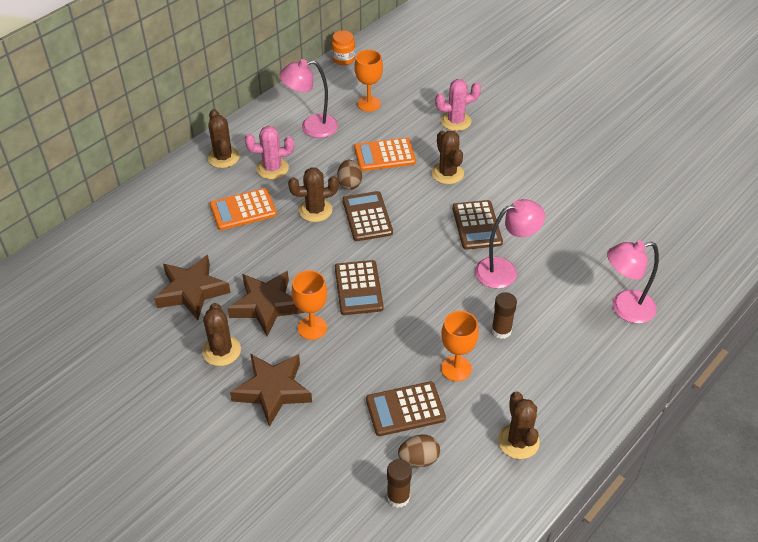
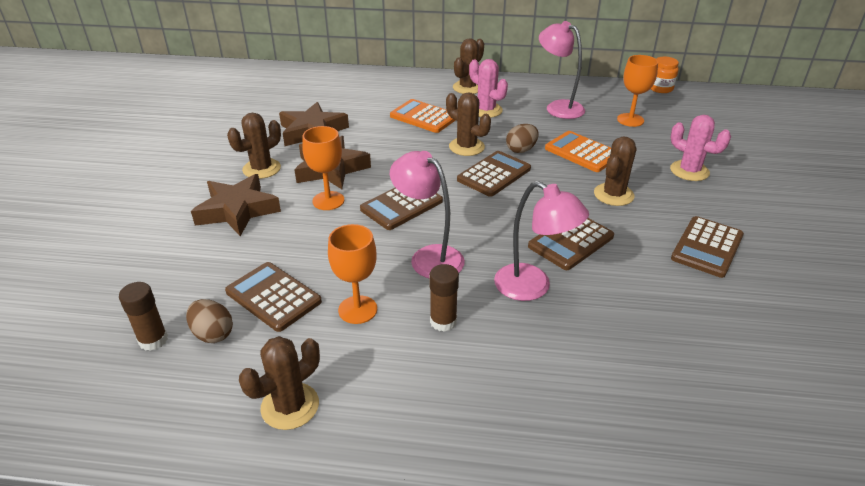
camera: 55 degrees right, 10 degrees down
pink lamp [607,241,659,324] -> pink lamp moved to [390,151,465,278]
none -> brown calculator [671,216,744,278]

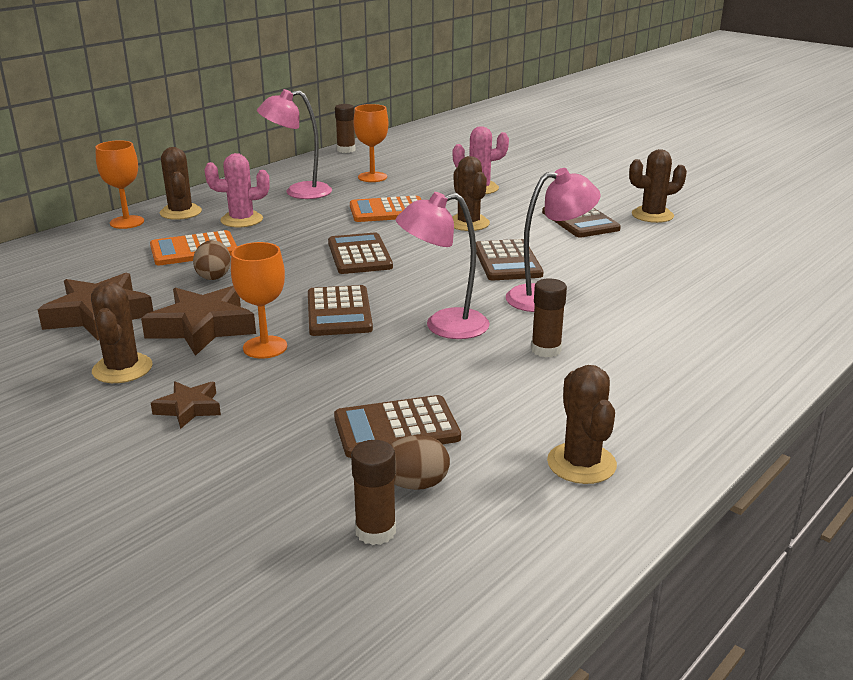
camera: 55 degrees left, 10 degrees down
brown star [191,174,281,236] -> brown star [151,381,221,429], size x0.54
orange goblet [328,224,377,324] -> orange goblet moved to [95,140,144,229]
brown cactus [446,92,491,156] -> brown cactus moved to [629,149,687,223]
brown egg [506,124,539,153] -> brown egg moved to [193,240,231,280]
orange jar [651,57,679,93] -> brown glue stick [335,104,355,153]

